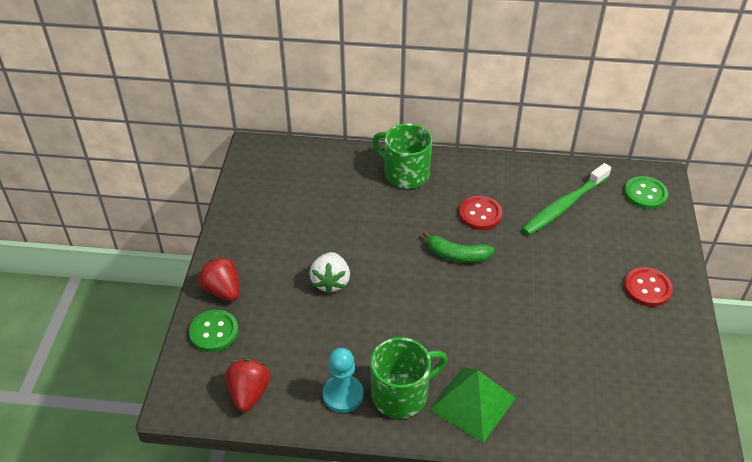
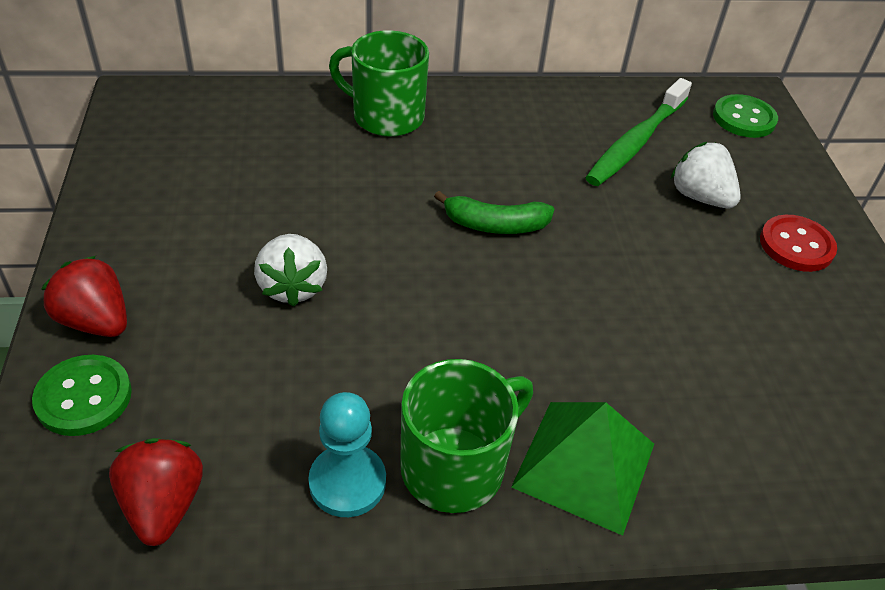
camera: 15 degrees left, 0 degrees up
red button [459,196,502,230] -> none
none -> white strawberry [671,142,741,208]

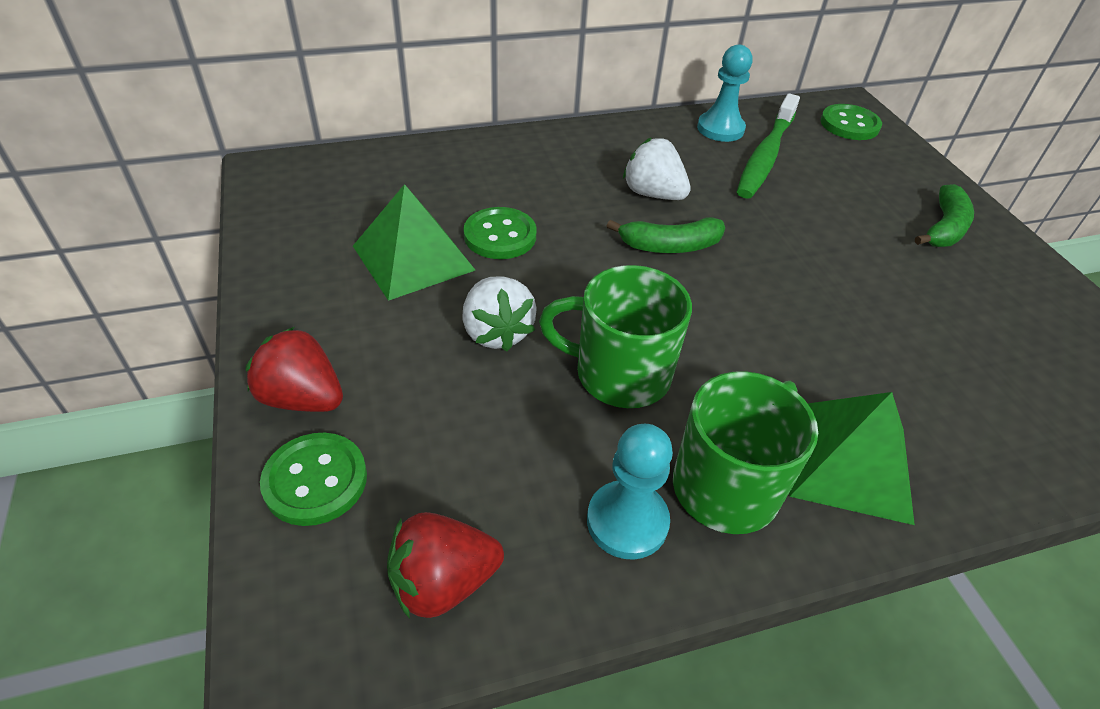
camera: 10 degrees left, 0 degrees up
red strawberry [109,438,203,546] -> red strawberry turned 90 degrees counterclockwise [387,512,504,619]
green mug [329,30,429,137] -> green mug moved to [539,265,692,408]
white strawberry [671,142,741,208] -> white strawberry moved to [623,137,691,200]
red button [760,215,837,272] -> green banana [915,184,974,247]
none -> green pyramid [353,184,475,301]
none -> green button [464,207,537,259]
none -> turquoise pawn [697,44,752,142]

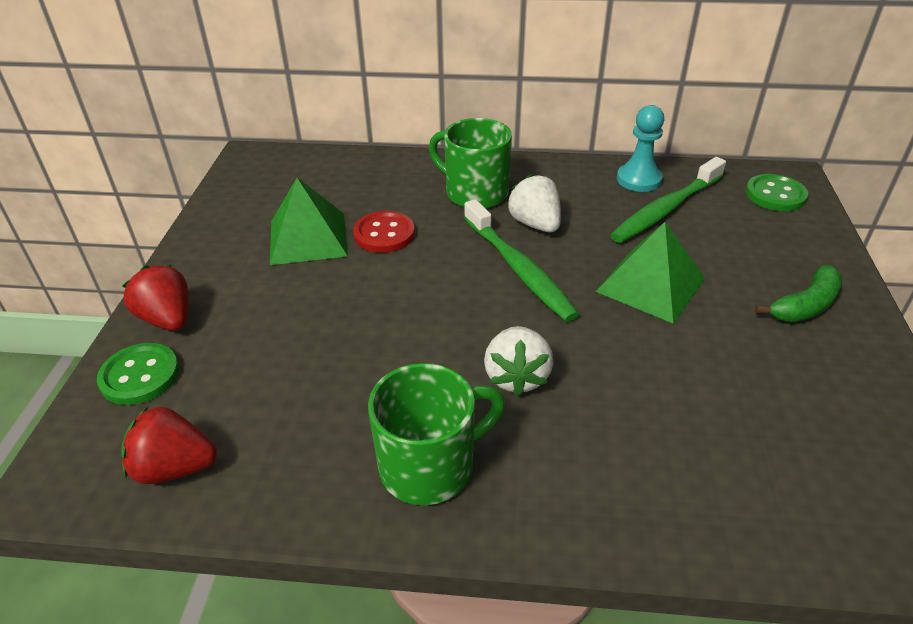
camera: 25 degrees right, 5 degrees down
white strawberry [462,276,536,351] -> white strawberry moved to [484,326,554,396]
green button [464,207,537,259] -> red button [353,211,415,253]
green mug [539,265,692,408] -> green mug moved to [429,118,512,209]
turquoise pawn [587,424,673,559] -> none
green banana [607,217,725,253] -> green toothbrush [464,199,579,322]
green pyramid [789,392,915,525] -> green pyramid moved to [596,222,705,324]

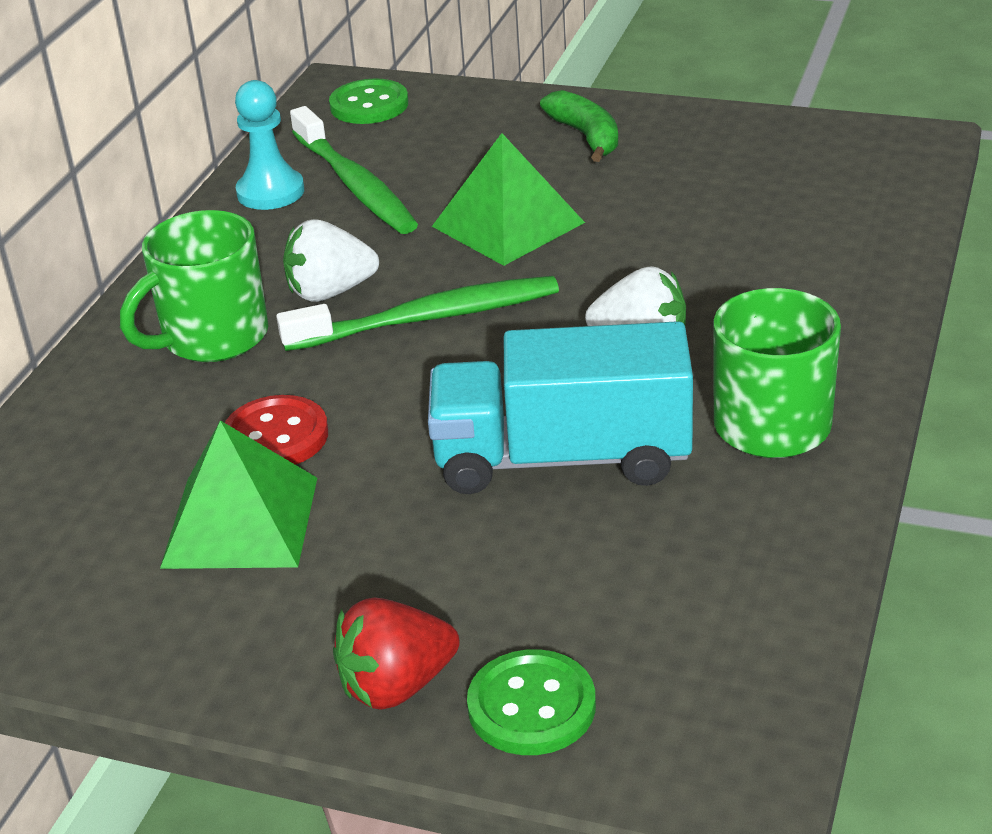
camera: 75 degrees left, 5 degrees down
red strawberry [121,407,217,484] -> none
none -> turquoise truck [428,321,693,494]

